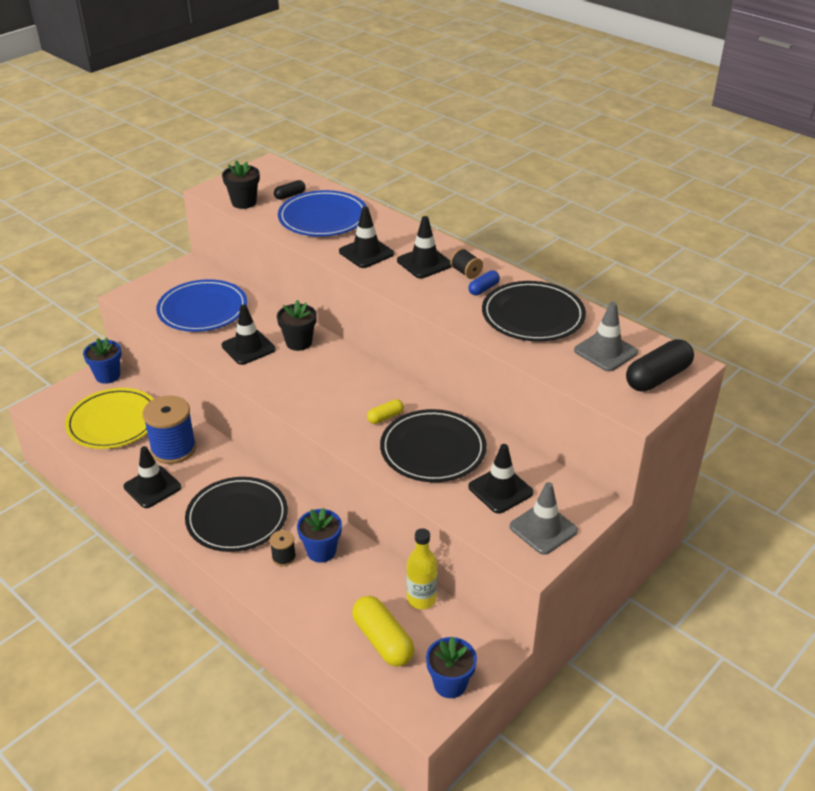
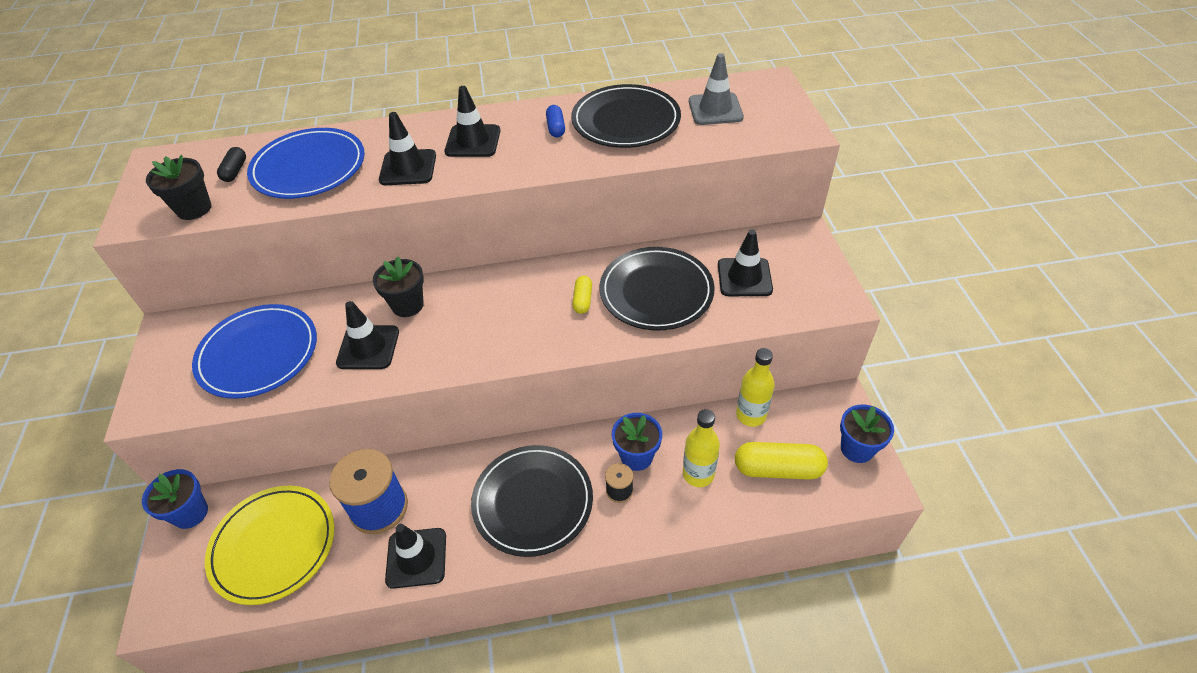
camera: 50 degrees left, 10 degrees up
black spool [450,248,483,279] -> none
grey traffic cone [509,482,578,555] -> none
black capsule [626,339,694,392] -> none
none -> yellow bottle [683,409,720,487]

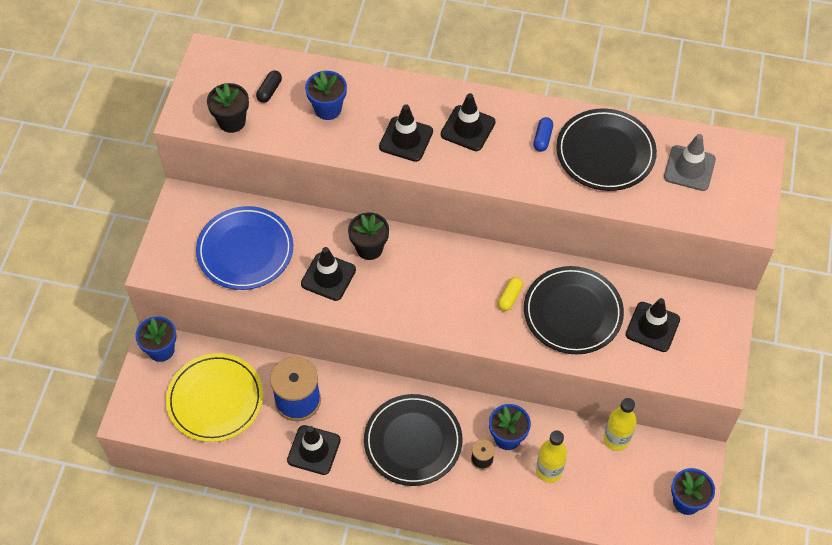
camera: 20 degrees right, 10 degrees up
blue plate [247,128,365,199] -> blue flower pot [305,70,347,120]
yellow capsule [735,442,828,480] -> none

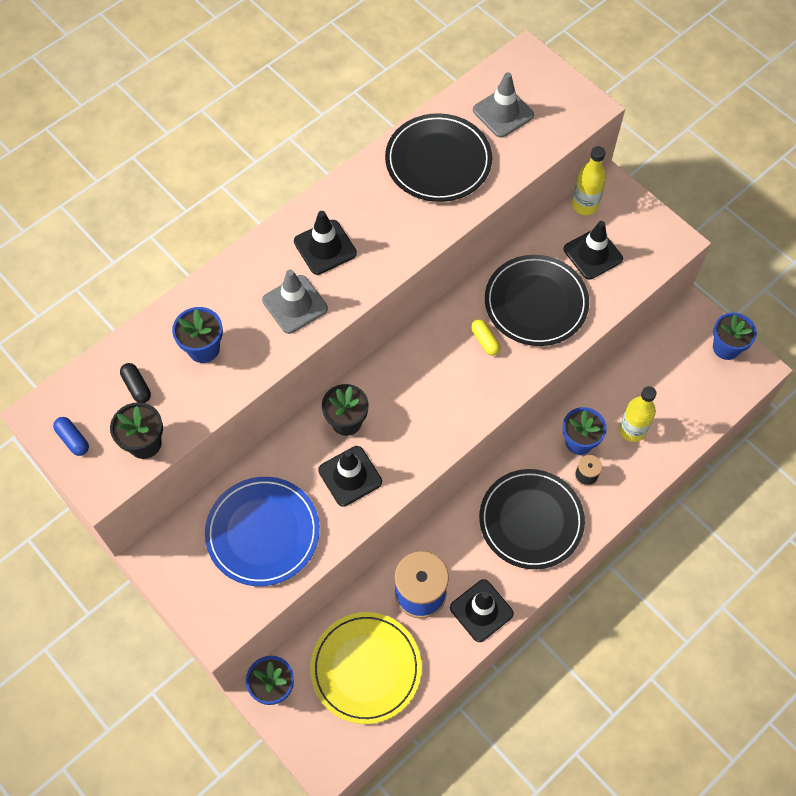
camera: 55 degrees left, 5 degrees up
black traffic cone [379,104,433,162] -> grey traffic cone [262,270,328,334]
blue capsule [533,117,553,152] -> blue capsule moved to [53,417,89,456]
yellow bottle [604,398,637,451] -> yellow bottle moved to [572,146,606,215]

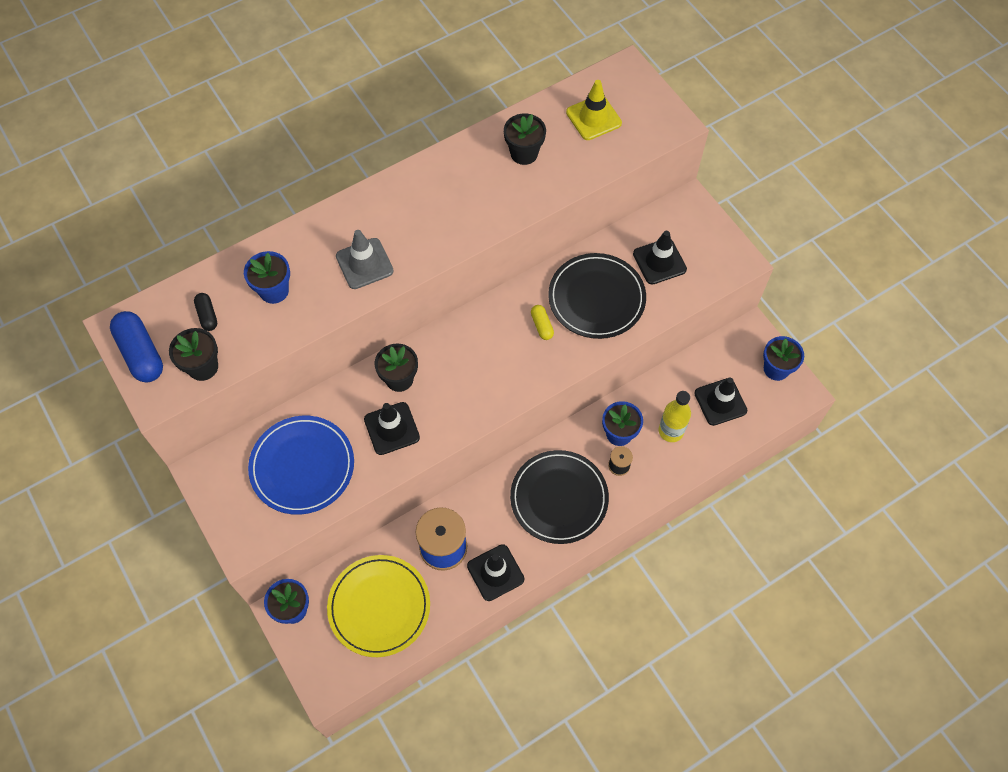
camera: 10 degrees right, 0 degrees up
blue capsule [53,417,89,456] -> blue capsule [110,311,163,382], size x1.89
black traffic cone [294,211,357,275] -> black traffic cone moved to [694,378,747,426]
black plate [385,113,492,202] -> black flower pot [504,113,546,165]
grey traffic cone [473,72,534,138] -> yellow traffic cone [566,80,622,140]
yellow bottle [572,146,606,215] -> none

